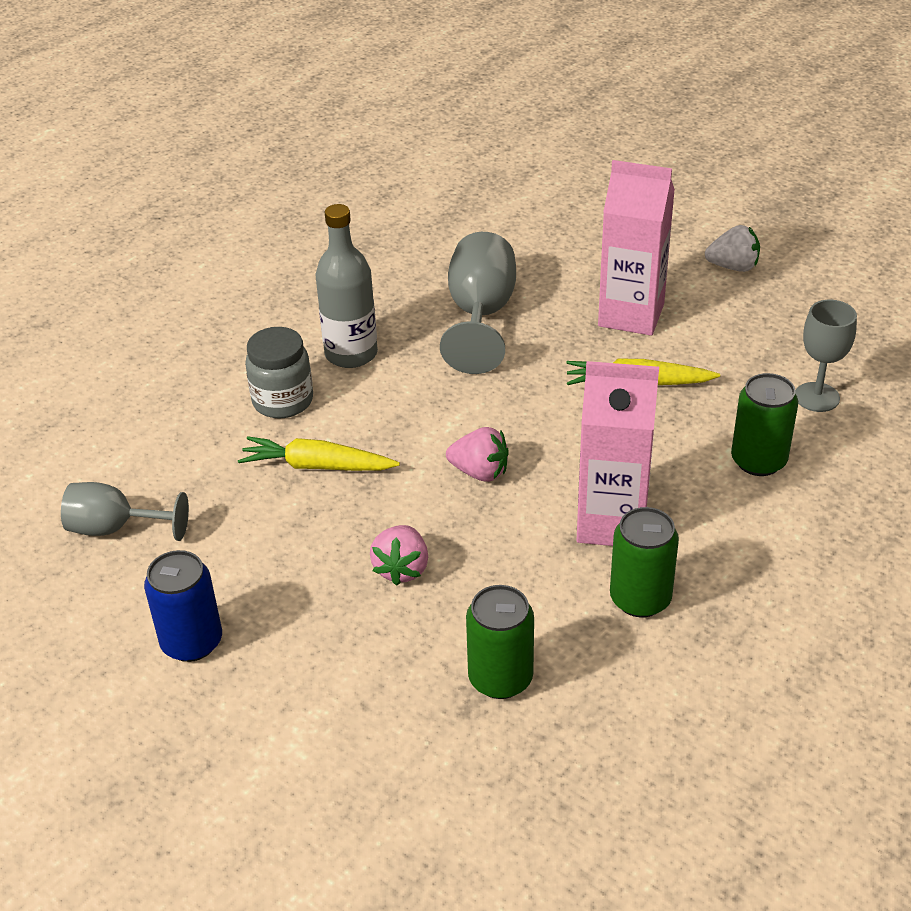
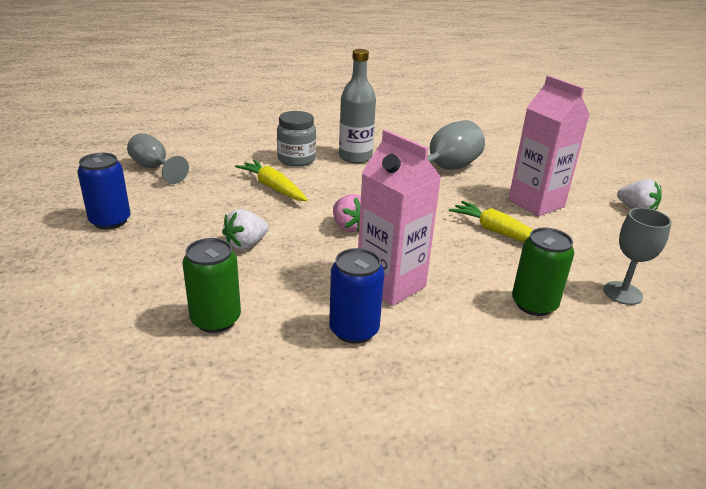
camera: 35 degrees right, 10 degrees down
pink strawberry [370,525,428,586] -> white strawberry [222,209,269,250]
green can [610,507,679,618] -> blue can [329,248,384,344]

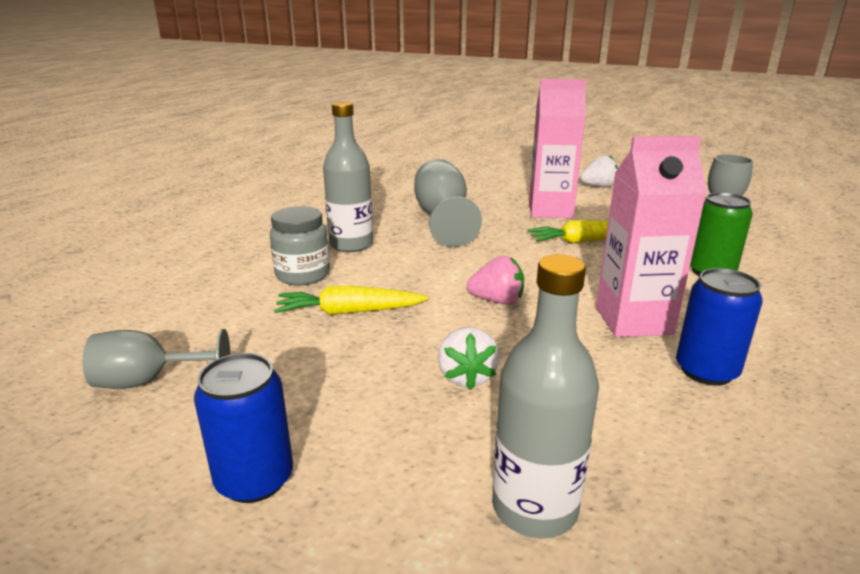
camera: 50 degrees left, 5 degrees down
green can [182,238,241,333] -> none
none -> grey bottle [492,254,599,539]

